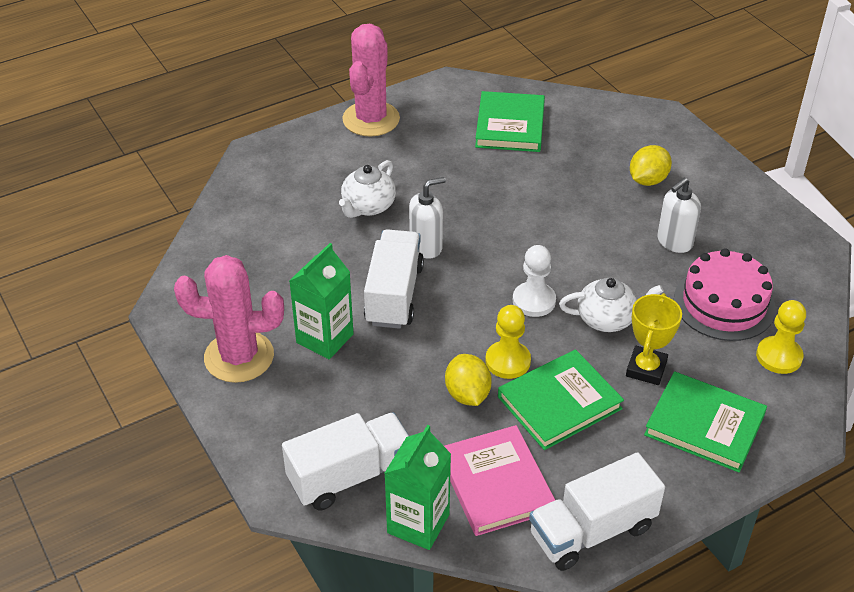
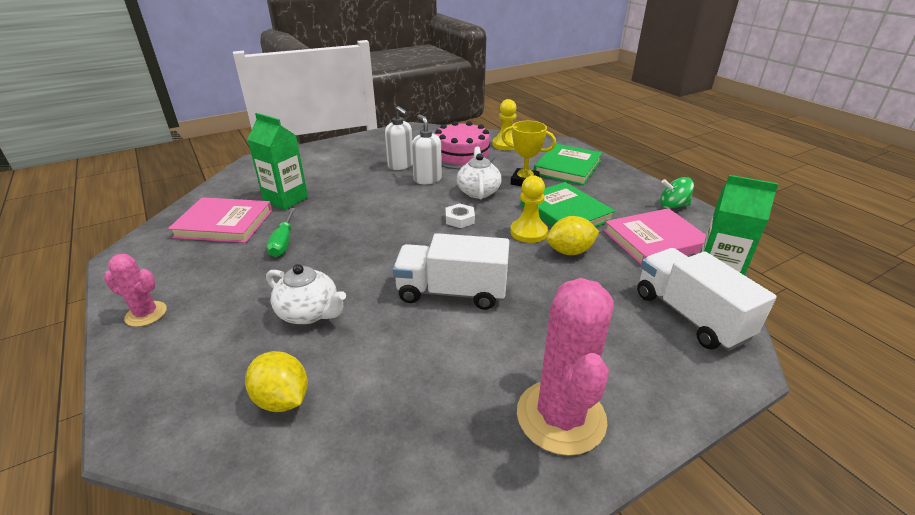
camera: 90 degrees left, 10 degrees down
green carton [289,243,354,359] -> green carton moved to [247,113,308,210]
pink cactus [342,24,400,137] -> pink cactus [104,254,167,327], size x0.53
white soap dispenser [409,177,446,259] -> white soap dispenser moved to [412,114,442,184]
green book [475,91,545,152] -> pink book [168,197,272,243]
white pawn [513,245,556,317] -> white nut [446,203,475,228]
white truck [529,452,665,571] -> green spinning top [660,177,694,209]
yellow lemon [630,145,672,186] -> yellow lemon moved to [245,351,308,412]
none -> green screwdriver [267,208,296,257]

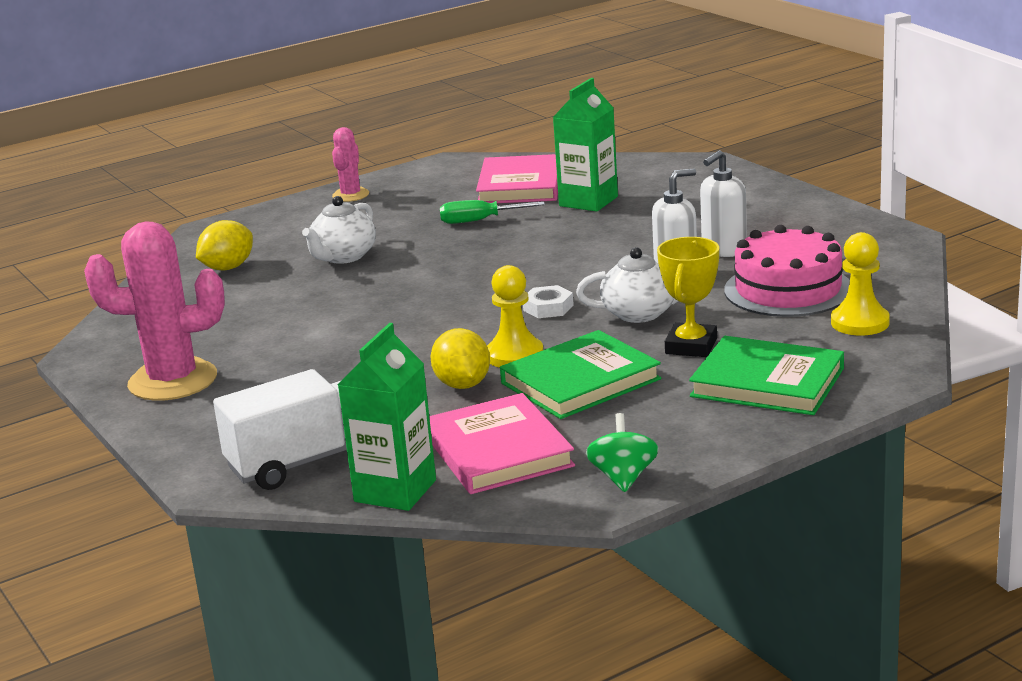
camera: 90 degrees right, 10 degrees down
white truck [393,233,510,310] -> none

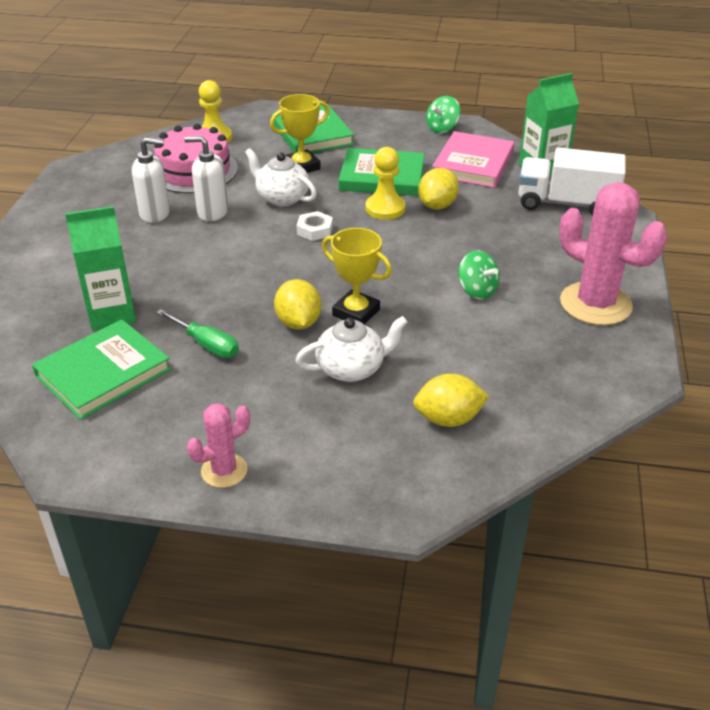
camera: 140 degrees left, 15 degrees up
pink book [476,154,558,203] -> green book [32,319,171,420]
none -> yellow lemon [274,279,321,330]
none -> yellow trophy [322,228,392,324]
none -> green spinning top [458,251,500,299]

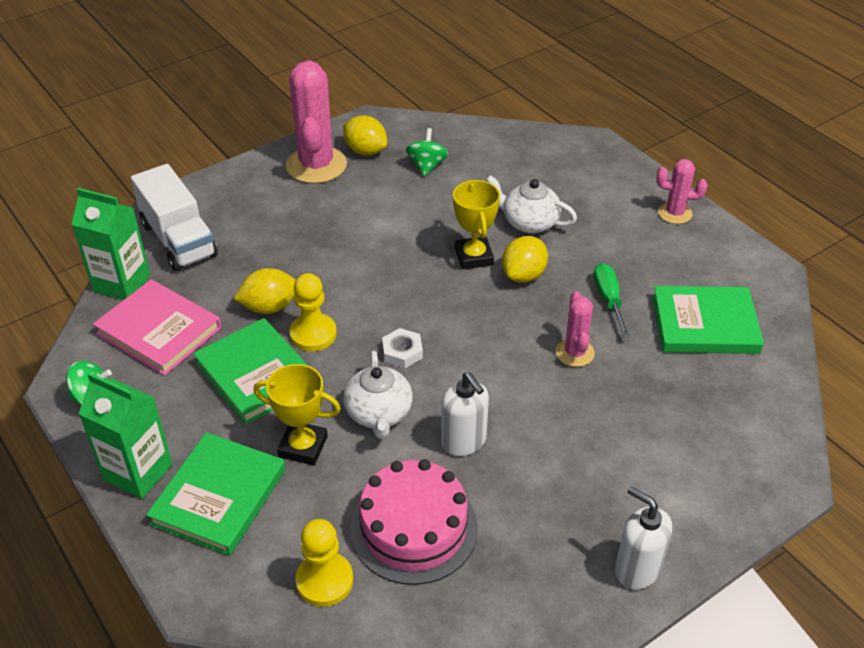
camera: 135 degrees left, 5 degrees up
green carton [65,206,136,330] -> green carton moved to [79,372,173,499]
white soap dispenser [132,137,170,223] -> white soap dispenser moved to [615,486,672,589]
yellow lemon [413,374,489,427] -> yellow lemon moved to [343,115,387,156]
pink book [432,131,514,188] -> pink book turned 60 degrees clockwise [93,279,221,376]
green spinning top [458,251,500,299] -> green spinning top moved to [406,128,448,177]
none -> pink cactus [556,291,595,367]

